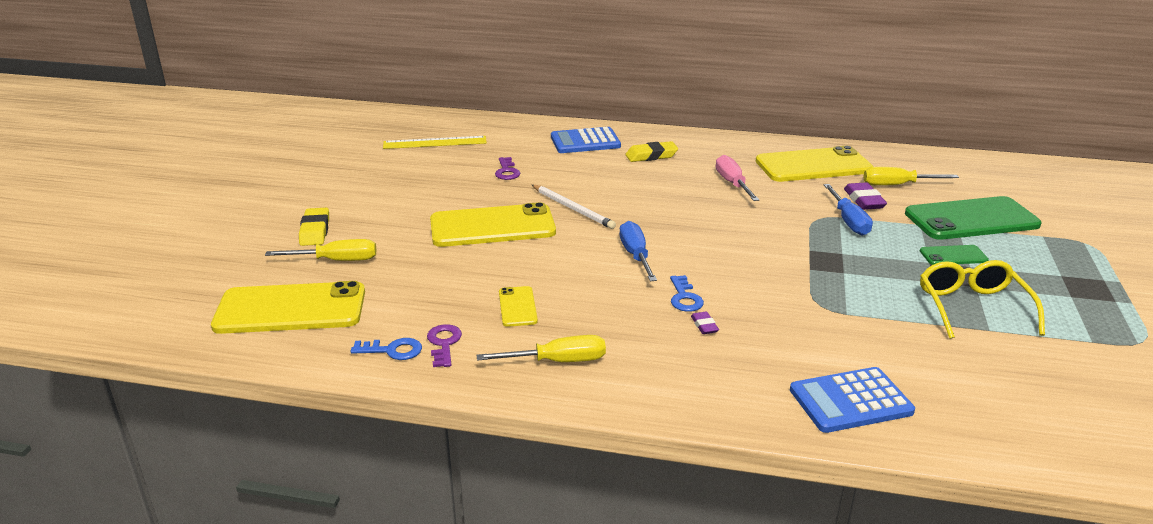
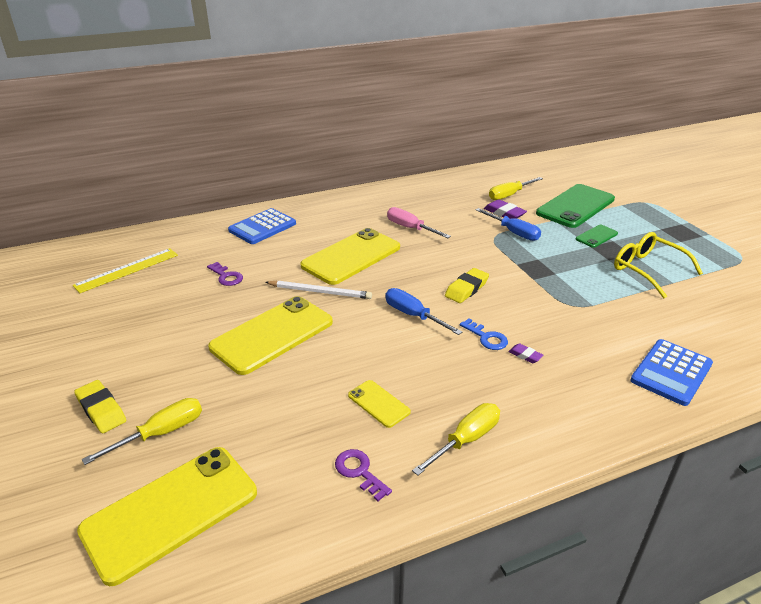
camera: 35 degrees left, 5 degrees up
blue key [351,338,422,360] -> none
yellow eraser [625,141,678,162] -> yellow eraser moved to [445,268,489,303]
yellow phone [756,146,873,182] -> yellow phone moved to [300,228,400,285]

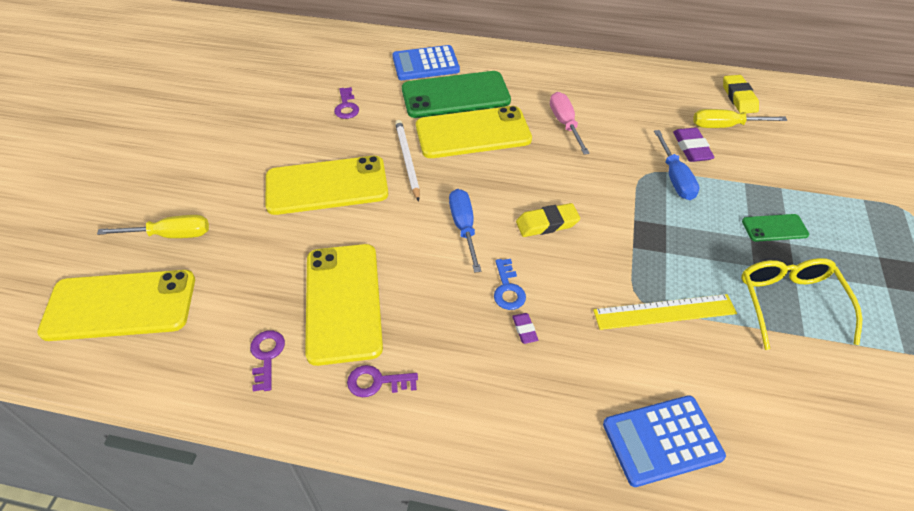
camera: 35 degrees right, 15 degrees up
yellow ruler [73,248,178,293] -> yellow ruler moved to [593,294,737,330]
yellow eraser [74,380,126,433] -> yellow eraser moved to [723,75,759,113]
white pencil [265,280,372,299] -> white pencil turned 150 degrees counterclockwise [395,120,420,202]
yellow phone [348,380,411,428] -> yellow phone [305,244,383,366], size x2.13
yellow screwdriver [412,403,500,476] -> purple key [347,365,418,397]
green phone [536,184,615,228] -> green phone moved to [402,71,511,118]

